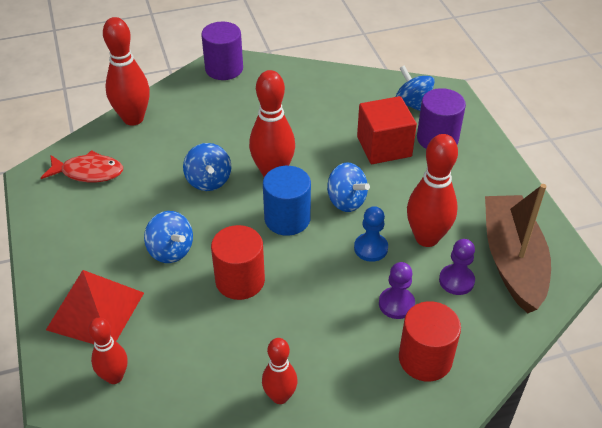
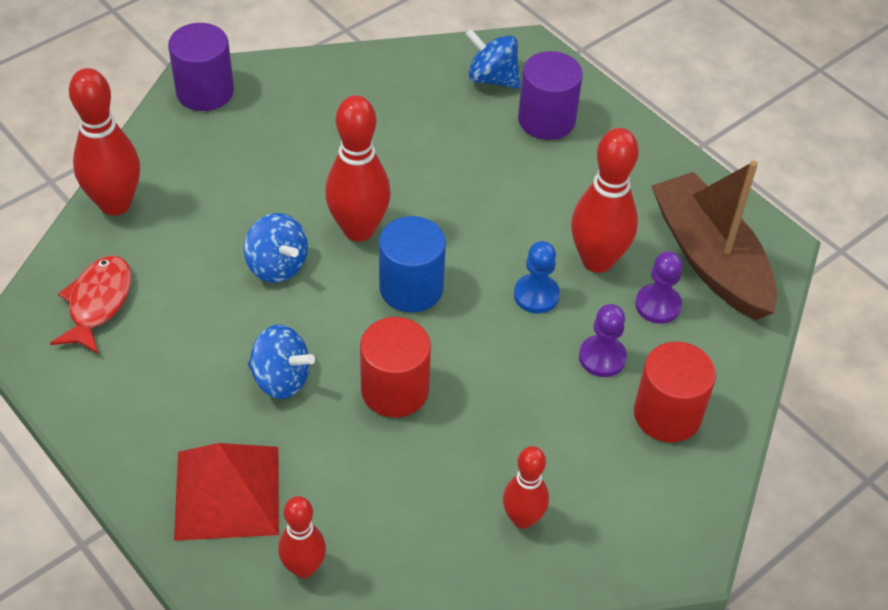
camera: 25 degrees left, 5 degrees up
red fish [41,150,123,182] -> red fish turned 60 degrees counterclockwise [50,256,132,354]
blue spinning top [327,163,370,212] -> none
red cube [357,96,417,164] -> none

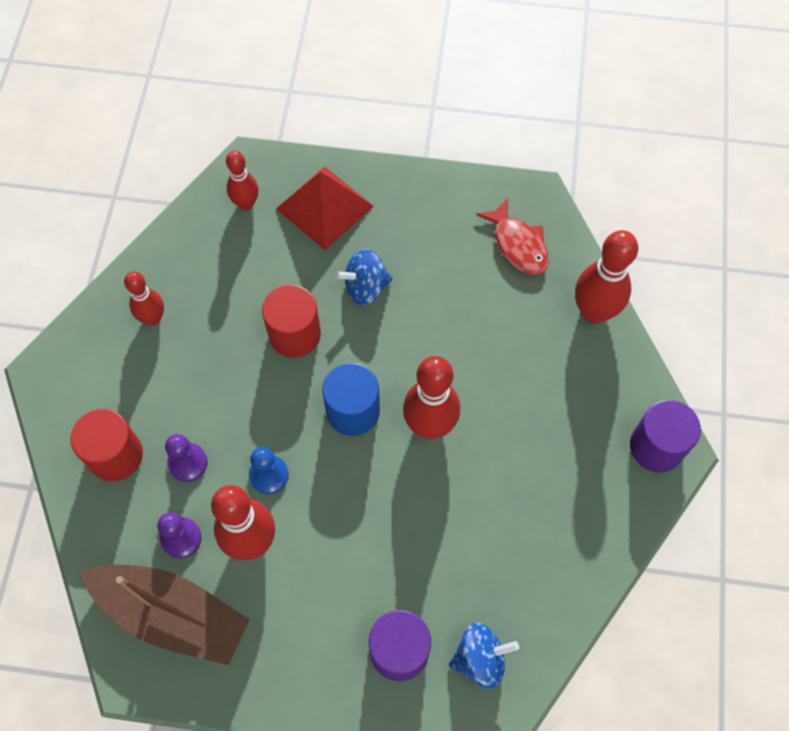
camera: 140 degrees right, 15 degrees up
blue spinning top [244,213,308,283] -> none

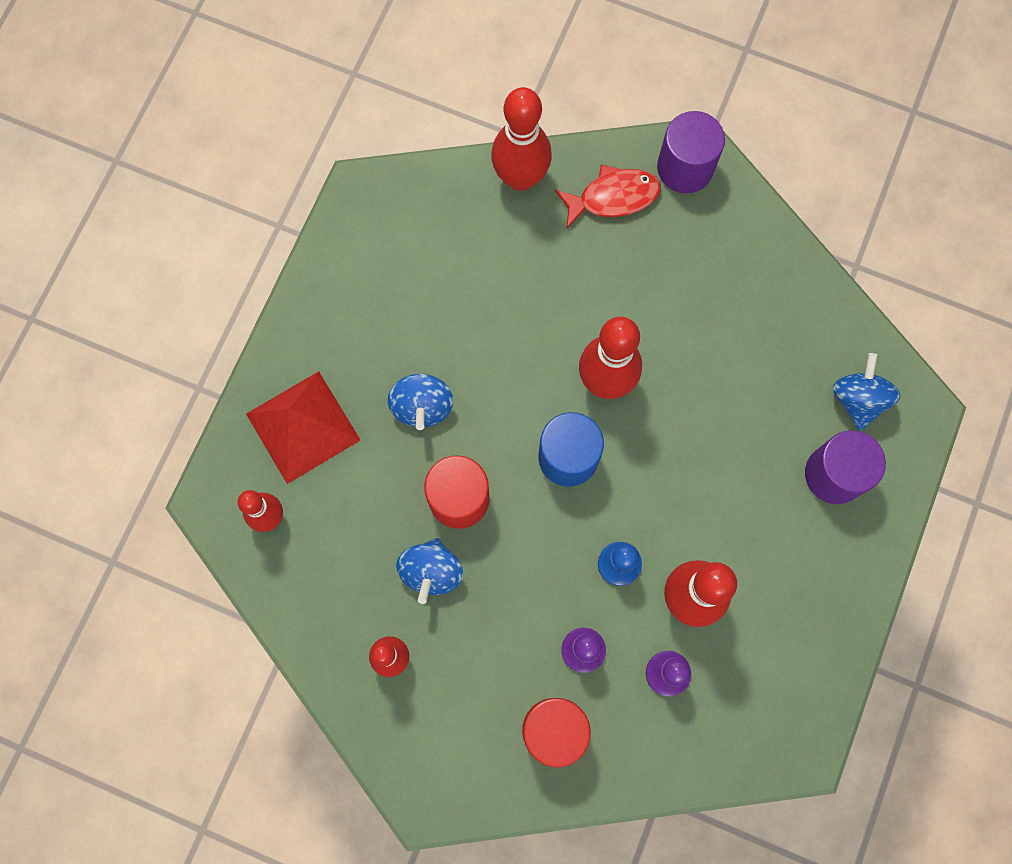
camera: 75 degrees left, 10 degrees up
brown boat [80,565,250,665] -> none
red fish [476,198,549,275] -> red fish moved to [555,165,661,228]
none -> blue spinning top [396,538,463,604]

